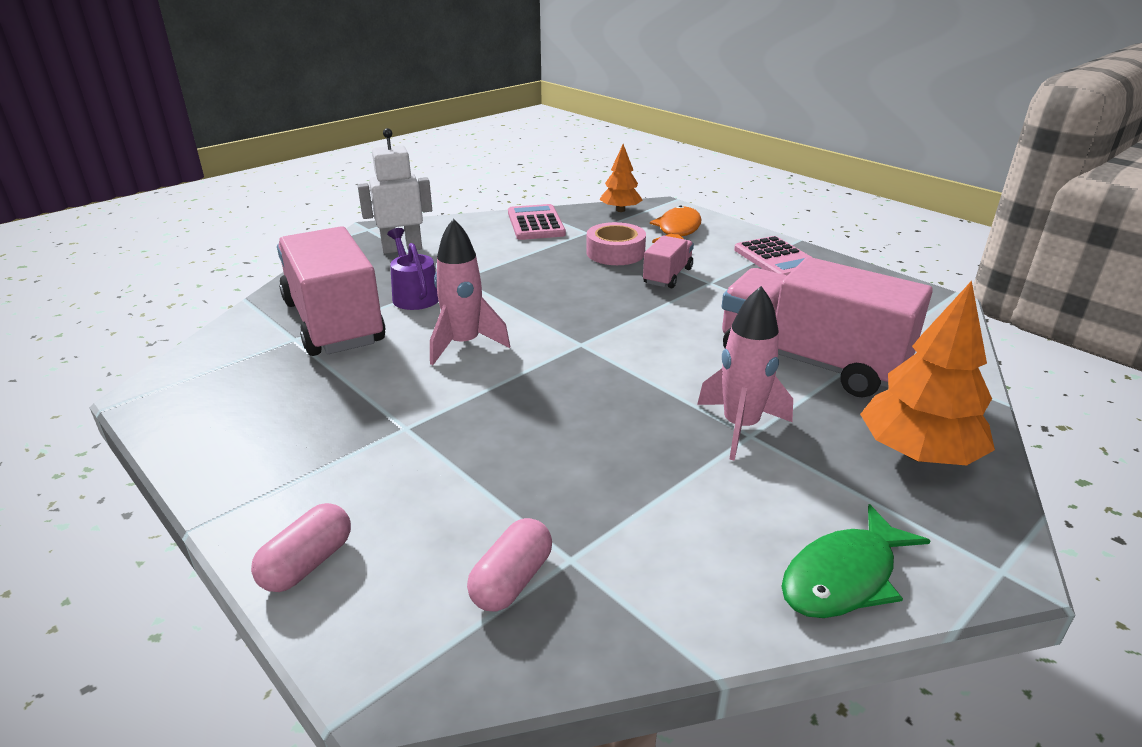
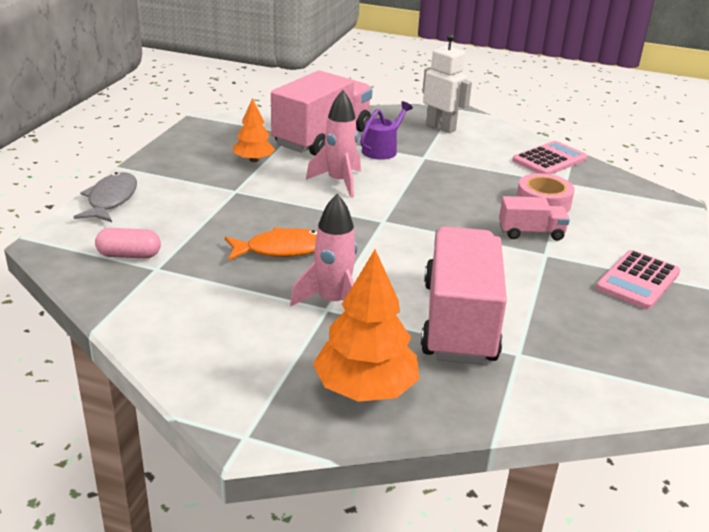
camera: 60 degrees right, 0 degrees up
pink capsule [251,503,351,592] -> grey fish [74,172,137,222]
orange tree [600,144,643,212] -> orange tree moved to [233,98,275,162]
orange fish [650,205,702,243] -> orange fish moved to [225,227,317,261]
green fish [781,504,930,618] -> none

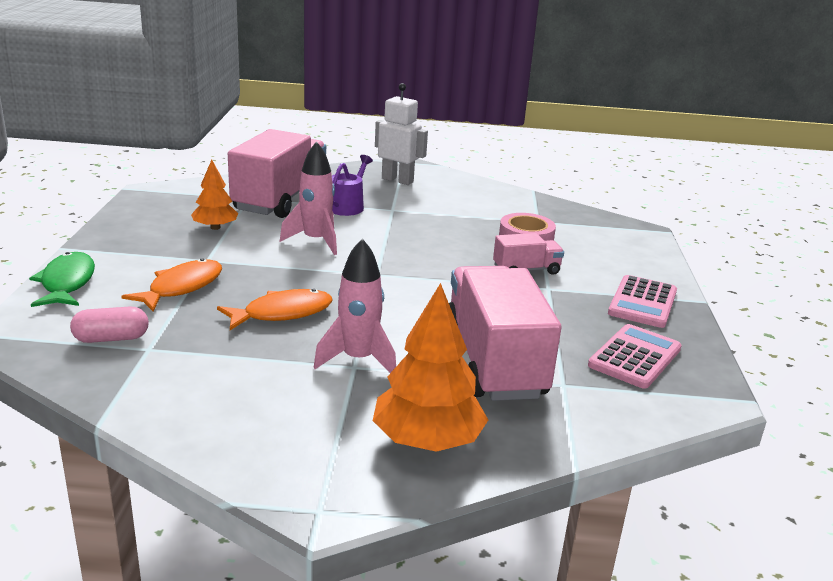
camera: 15 degrees left, 5 degrees down
grey fish [74,172,137,222] -> green fish [29,252,95,307]
pink calculator [512,141,587,174] -> pink calculator moved to [588,324,682,389]
none -> orange fish [121,259,222,311]

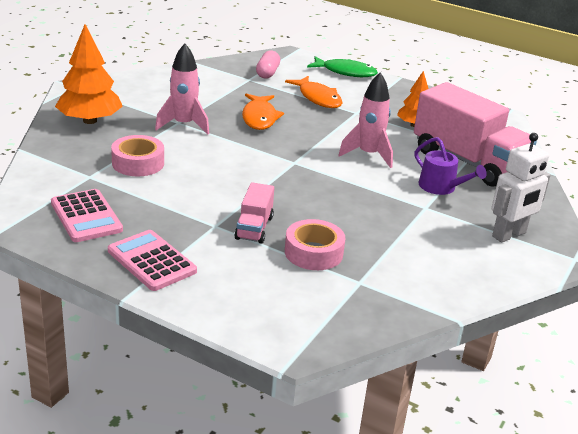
camera: 115 degrees right, 5 degrees up
pink truck [449,266,561,401] -> pink tape [111,135,164,176]

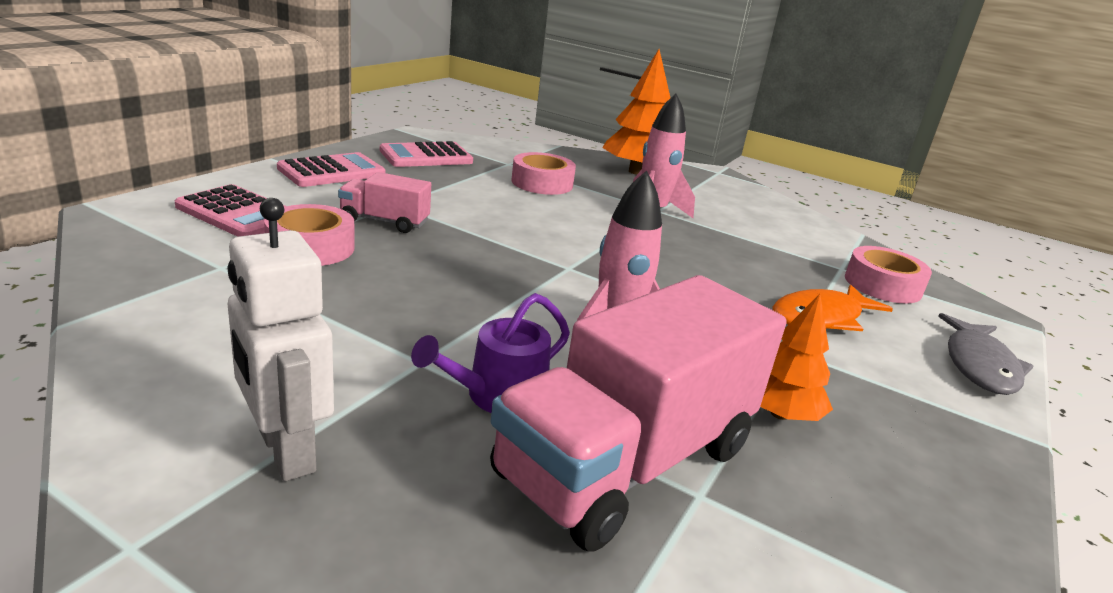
camera: 90 degrees right, 5 degrees down
orange fish [242,94,284,130] -> none
pink capsule [256,50,280,79] -> pink tape [845,246,932,304]
green fish [307,56,378,77] -> grey fish [938,313,1033,395]
none -> pink calculator [175,184,286,237]

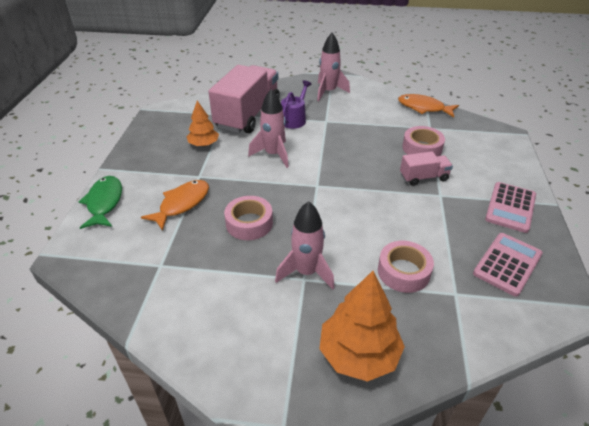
camera: 160 degrees right, 15 degrees up
pink calculator [175,184,286,237] -> none
white robot [227,198,334,481] -> pink rocket [317,33,350,101]
pink tape [845,246,932,304] -> pink tape moved to [224,196,273,240]
grey fish [938,313,1033,395] -> green fish [79,176,122,229]
none -> orange fish [398,94,459,117]

